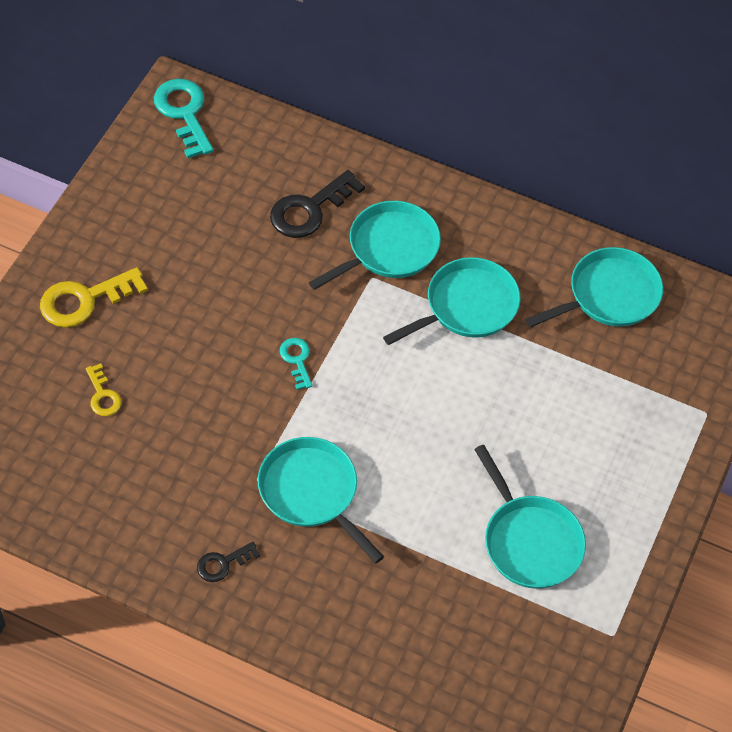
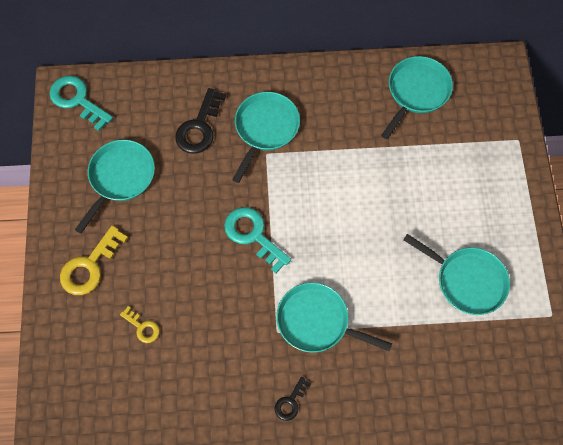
camera: 25 degrees left, 10 degrees up
turquoise key [280,338,312,390] -> turquoise key [224,207,291,273], size x1.82
turquoise pan [383,257,520,345] -> turquoise pan moved to [75,140,155,233]

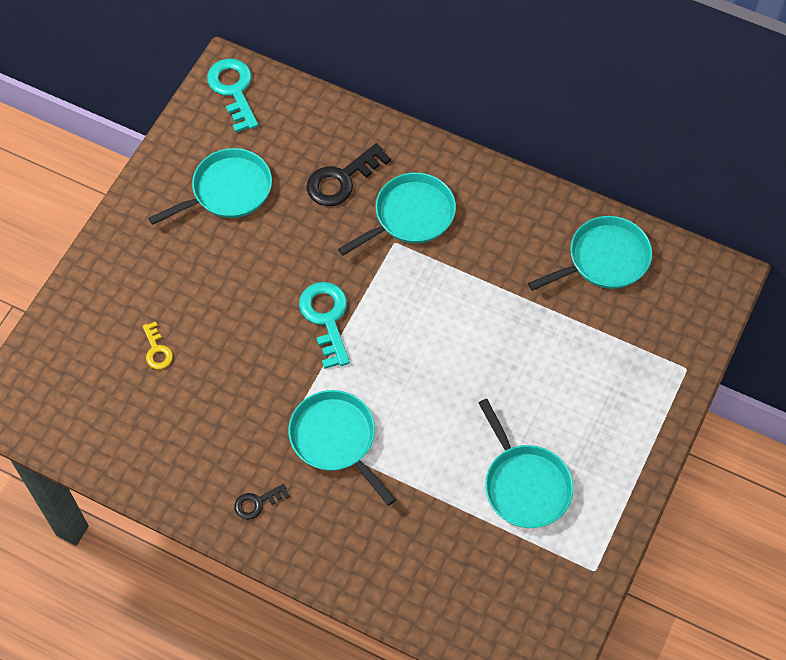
camera: 30 degrees right, 5 degrees down
yellow key [60,225,128,295] -> none

